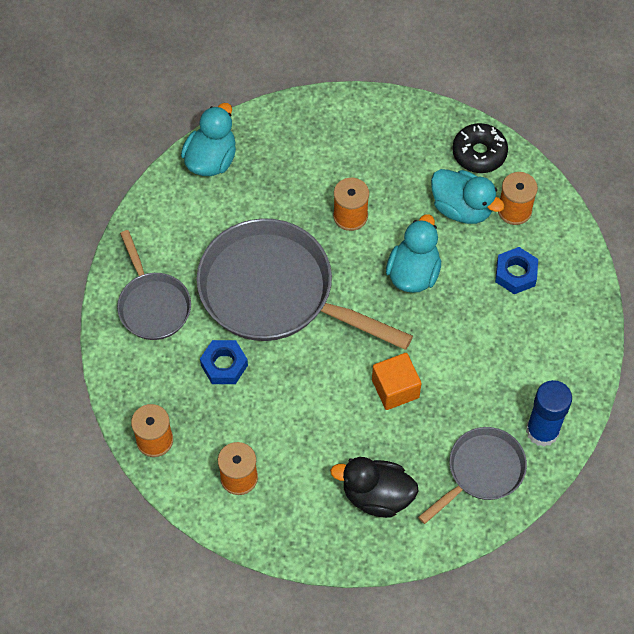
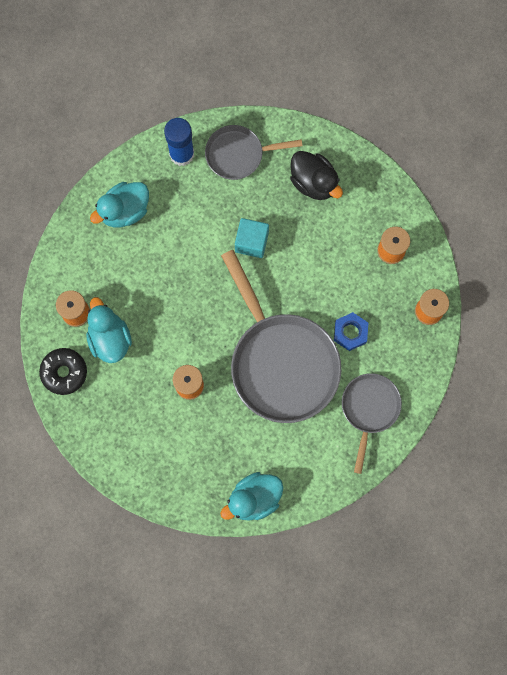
camera: 145 degrees left, 15 degrees up
orange cube [372,353,422,410] -> turquoise cube [235,218,269,258]
turquoise duck [386,214,441,293] -> turquoise duck moved to [90,182,149,228]
blue nut [495,247,538,294] -> none

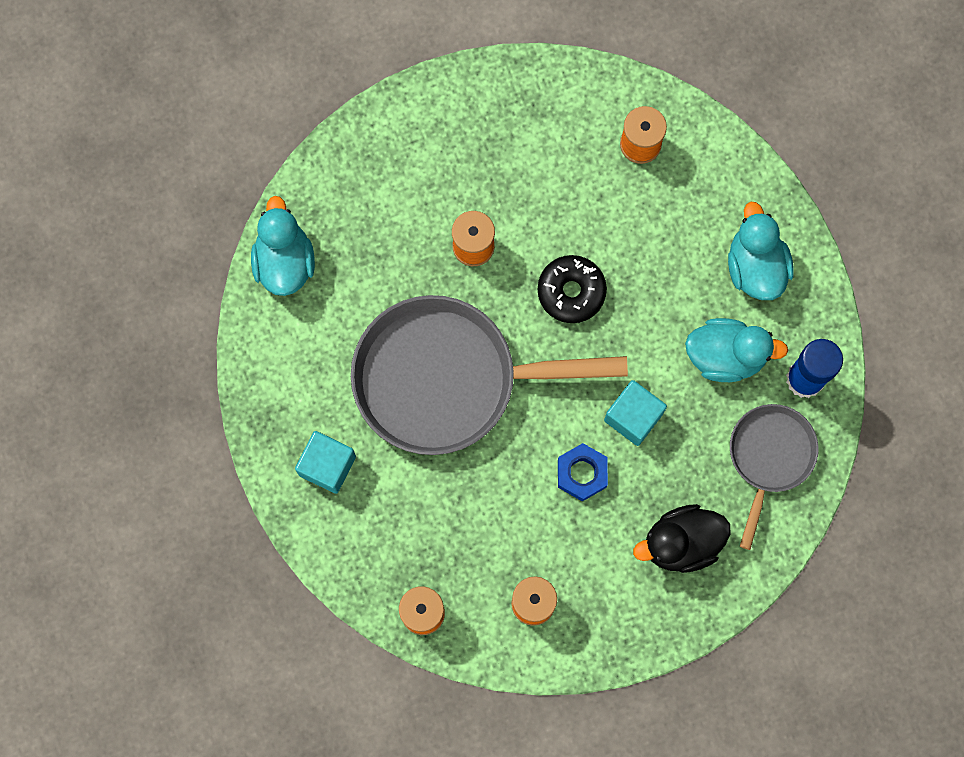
camera: 115 degrees right, 0 degrees up
black donut [39,348,87,395] -> black donut moved to [537,255,607,323]
turquoise duck [86,297,132,363] -> turquoise duck moved to [685,318,788,382]
blue nut [334,312,368,351] -> blue nut moved to [558,443,608,501]
grey pan [342,373,402,474] -> turquoise cube [295,431,356,494]

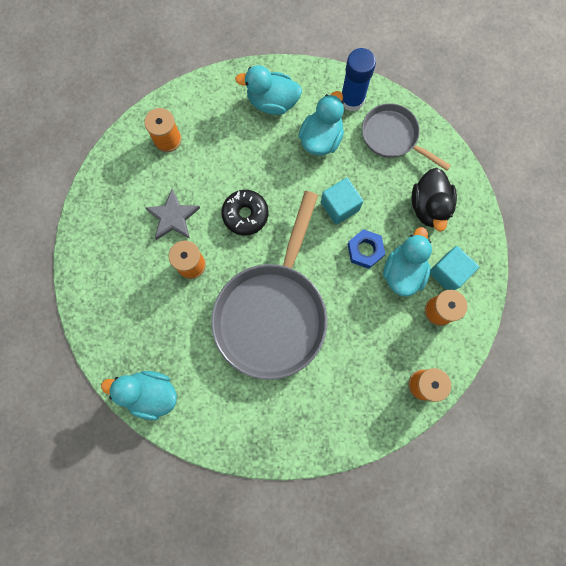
camera: 70 degrees left, 0 degrees up
turquoise cube [295,431,356,494] -> turquoise cube moved to [430,246,479,290]
none -> grey star [146,189,200,240]
none -> turquoise duck [383,227,432,297]

